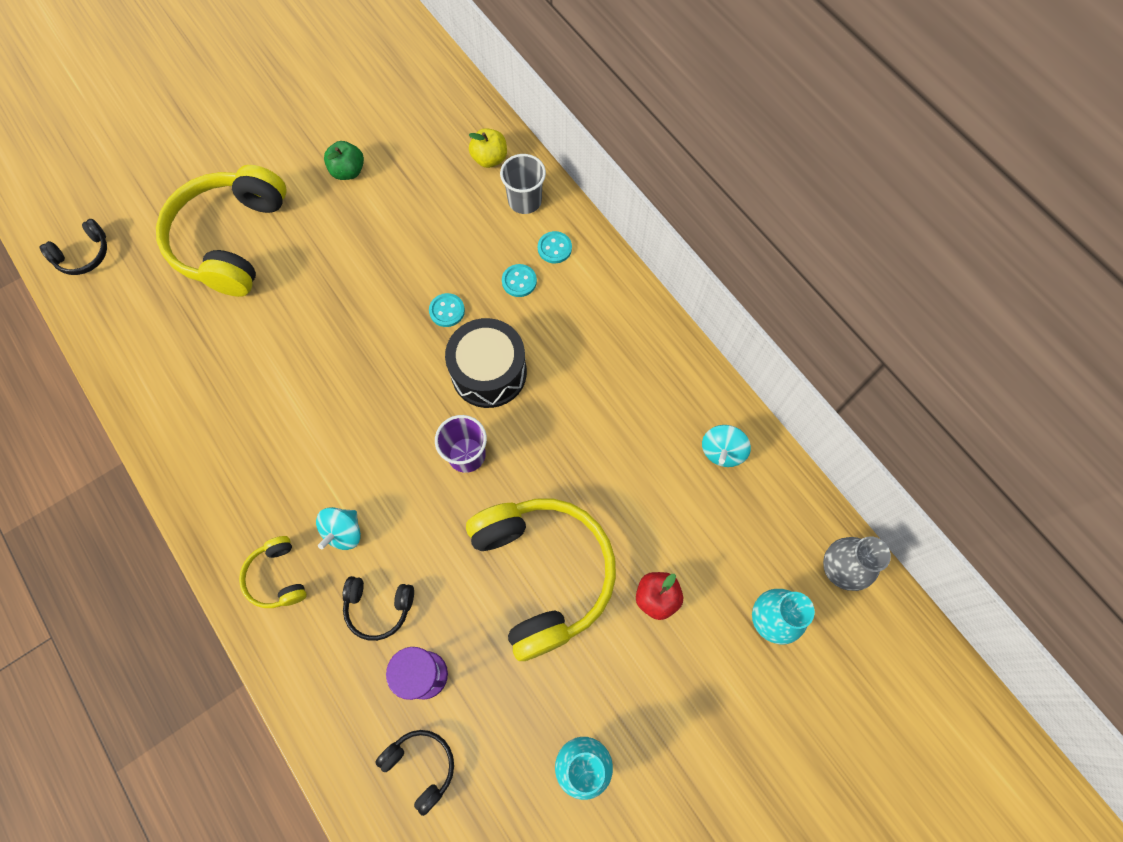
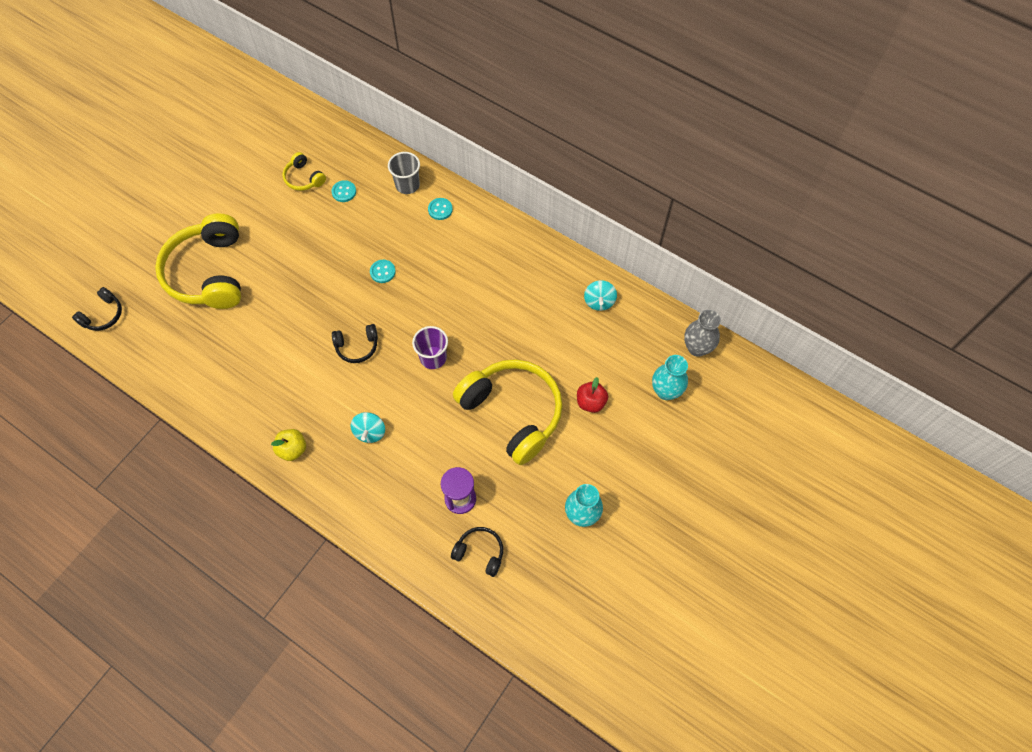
camera: 20 degrees left, 5 degrees down
yellow headphones [239,536,307,608] -> yellow headphones moved to [283,152,326,191]
green apple [324,141,364,180] -> none
black headphones [343,576,414,641] -> black headphones moved to [332,324,378,363]
black drum [445,318,527,408] -> none
yellow apple [469,128,507,168] -> yellow apple moved to [271,429,306,461]
turquoise button [502,264,537,297] -> turquoise button moved to [331,180,356,202]

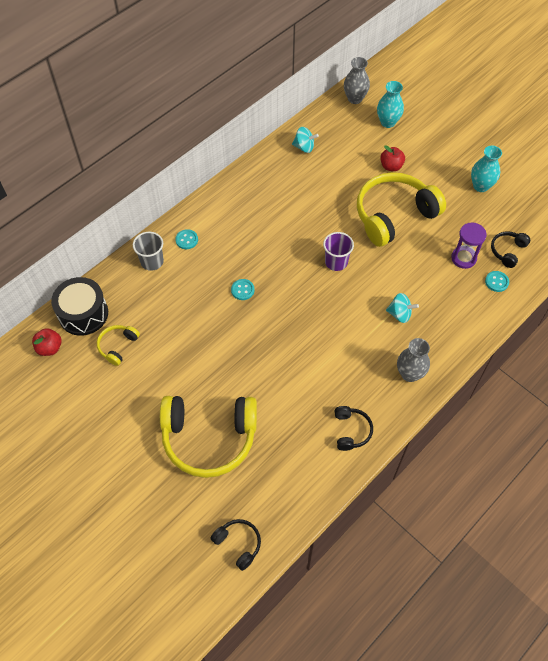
camera: 80 degrees left, 5 degrees down
yellow apple [271,429,306,461] -> grey vase [397,338,430,382]
yellow headphones [283,152,326,191] -> yellow headphones turned 150 degrees clockwise [97,325,140,366]
turquoise button [331,180,356,202] -> turquoise button moved to [485,271,509,292]
black headphones [332,324,378,363] -> black headphones moved to [335,406,373,451]
none -> red apple [32,328,62,356]
none -> black drum [51,277,108,336]

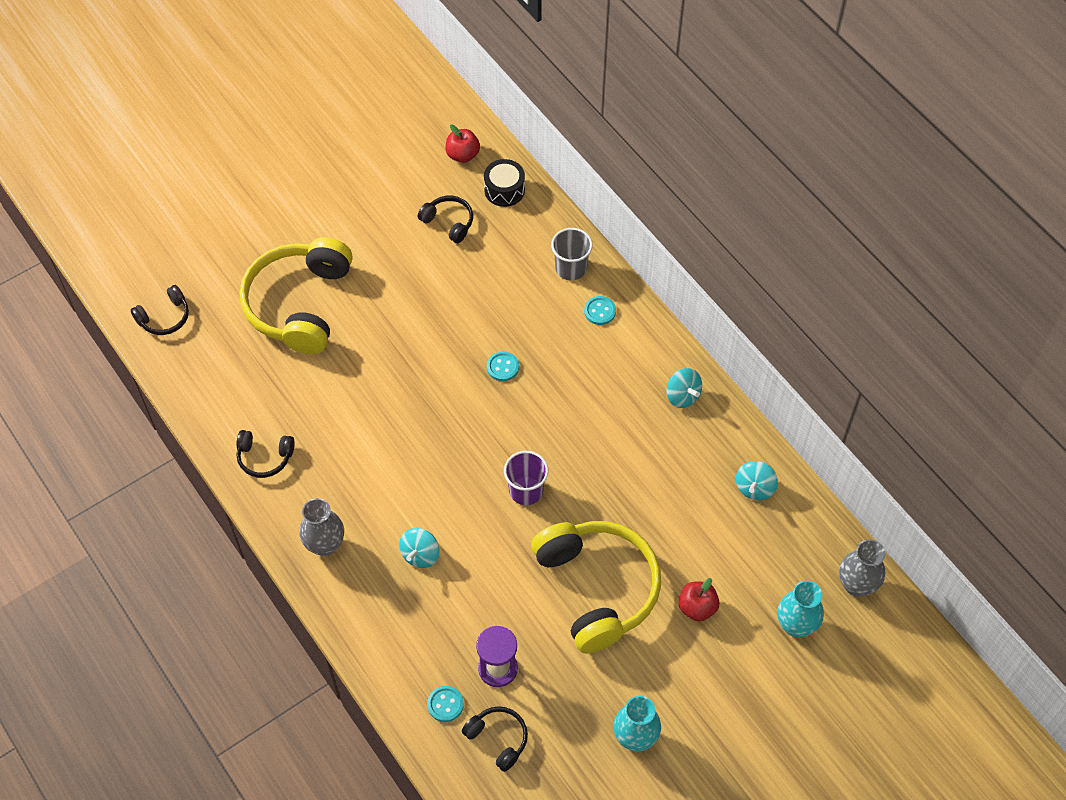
camera: 100 degrees right, 0 degrees up
black drum [51,277,108,336] -> black drum [484,159,525,207], size x0.64
yellow headphones [97,325,140,366] -> black headphones [418,196,473,243]
none -> turquoise spinning top [666,368,702,408]

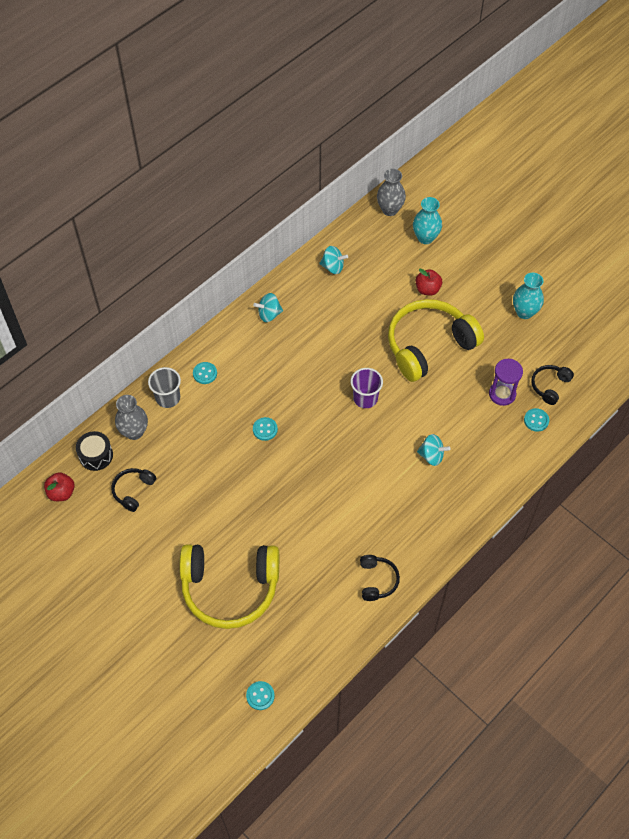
camera: 100 degrees left, 0 degrees up
black headphones [131,285,189,335] -> turquoise button [246,681,275,710]
grey vase [299,498,344,556] -> grey vase moved to [115,395,148,440]
turquoise spinning top [666,368,702,408] -> turquoise spinning top turned 150 degrees counterclockwise [253,293,283,322]

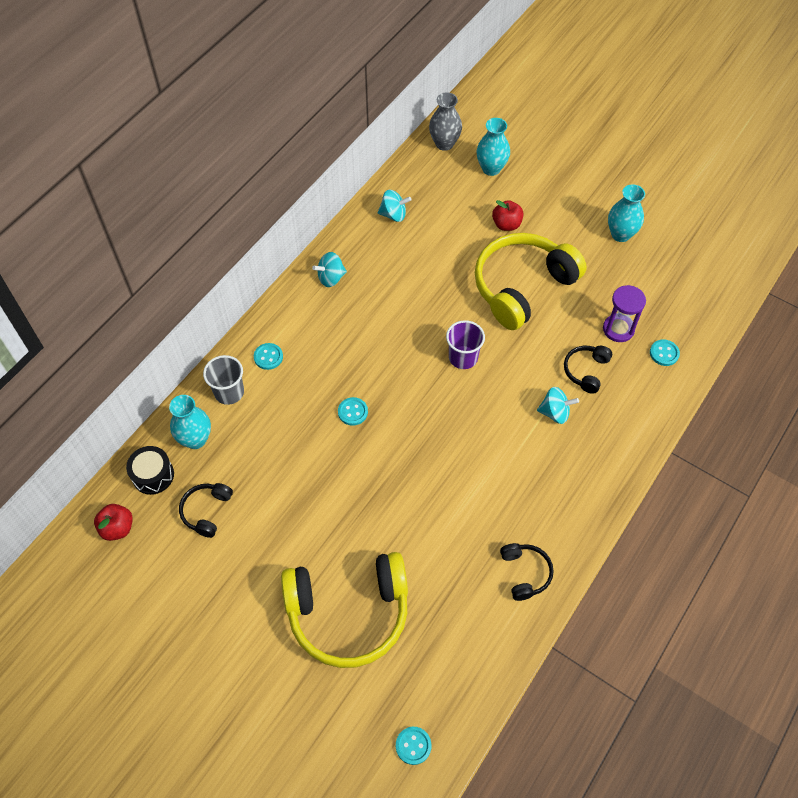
camera: 10 degrees left, 0 degrees up
grey vase [115,395,148,440] -> turquoise vase [169,395,211,449]
black headphones [531,365,574,405] -> black headphones moved to [564,346,612,394]

